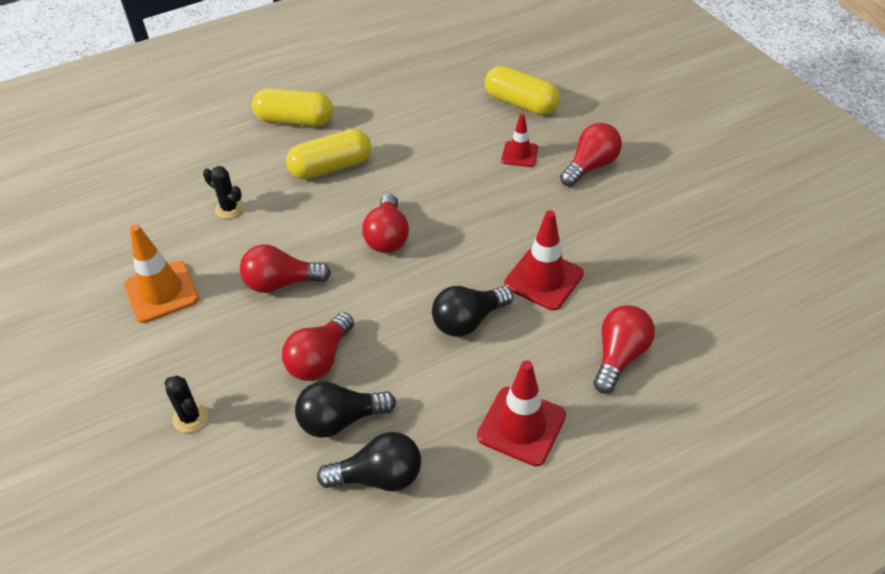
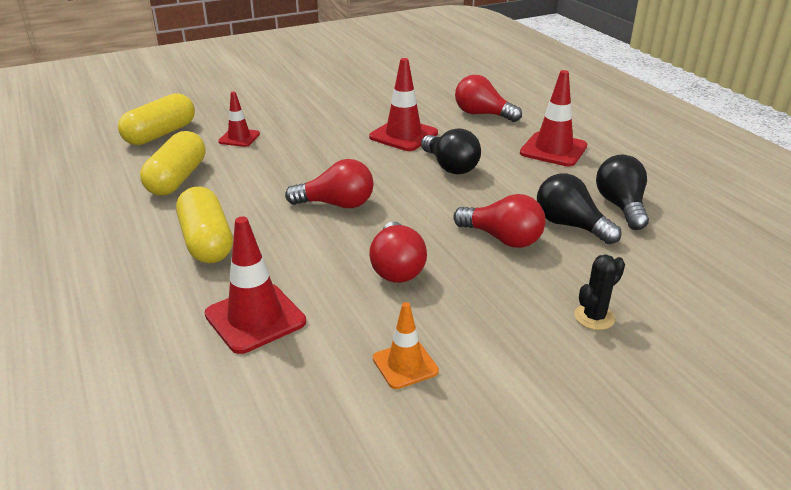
camera: 90 degrees left, 15 degrees down
orange traffic cone [124,224,199,323] -> orange traffic cone [373,302,439,389], size x0.61
black cactus [203,166,244,219] -> red traffic cone [205,216,306,354]
yellow capsule [252,88,333,126] -> yellow capsule moved to [140,131,205,195]
black light bulb [295,381,396,438] -> black light bulb turned 150 degrees clockwise [537,173,621,244]
red light bulb [560,123,622,187] -> none

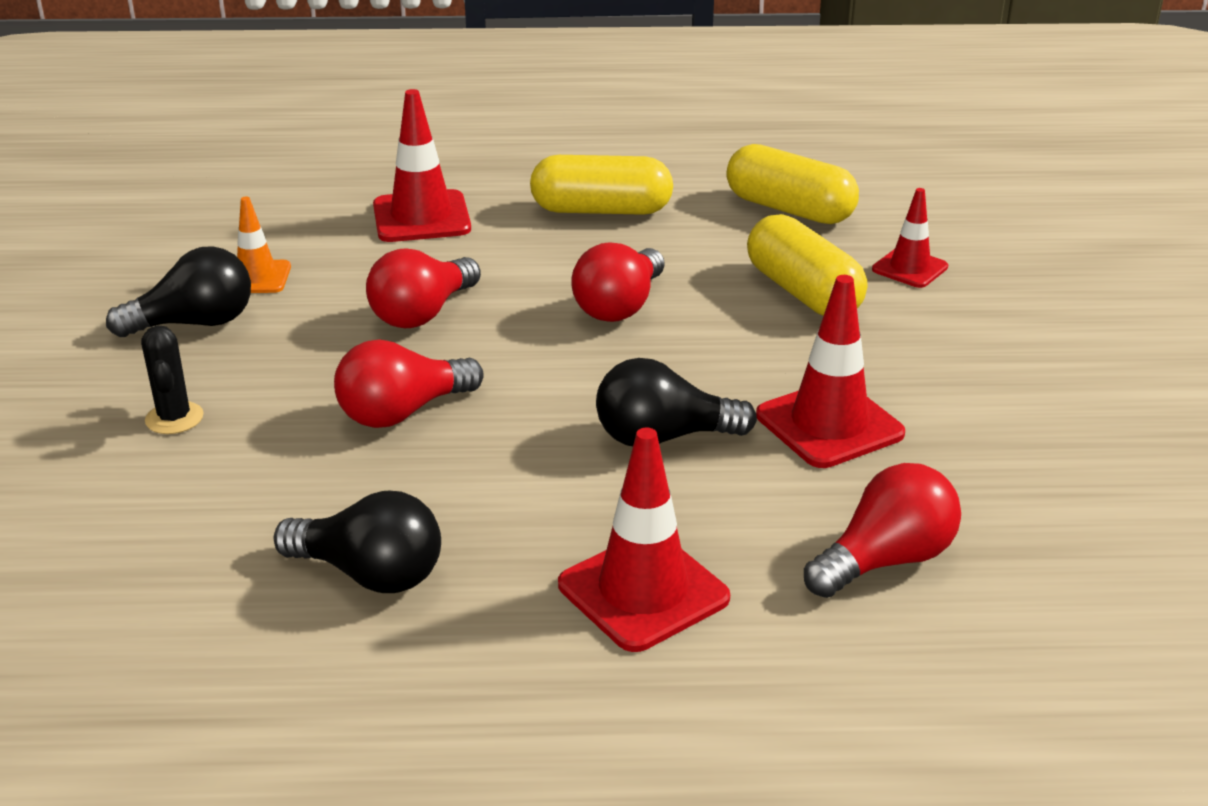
camera: 115 degrees right, 0 degrees up
yellow capsule [118,93,195,145] -> yellow capsule moved to [747,214,867,316]
red light bulb [369,221,427,283] -> red light bulb turned 75 degrees counterclockwise [366,248,481,328]
black light bulb [537,173,621,244] -> black light bulb moved to [106,246,251,337]

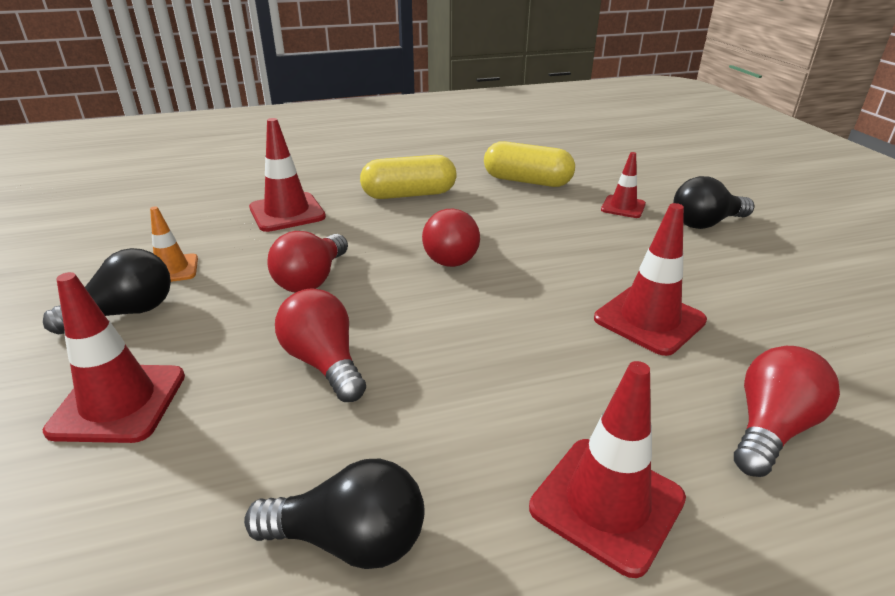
camera: 15 degrees left, 0 degrees up
black cactus [141,325,203,434] -> red traffic cone [43,272,185,443]
red light bulb [334,339,484,428] -> red light bulb turned 105 degrees clockwise [275,288,366,402]
black light bulb [596,358,757,446] -> black light bulb moved to [673,176,754,229]
yellow capsule [747,214,867,316] -> none

